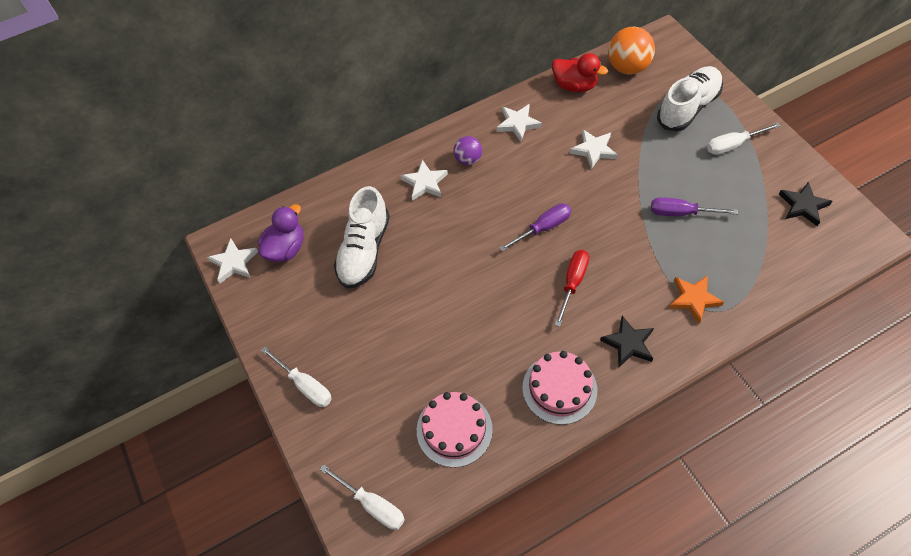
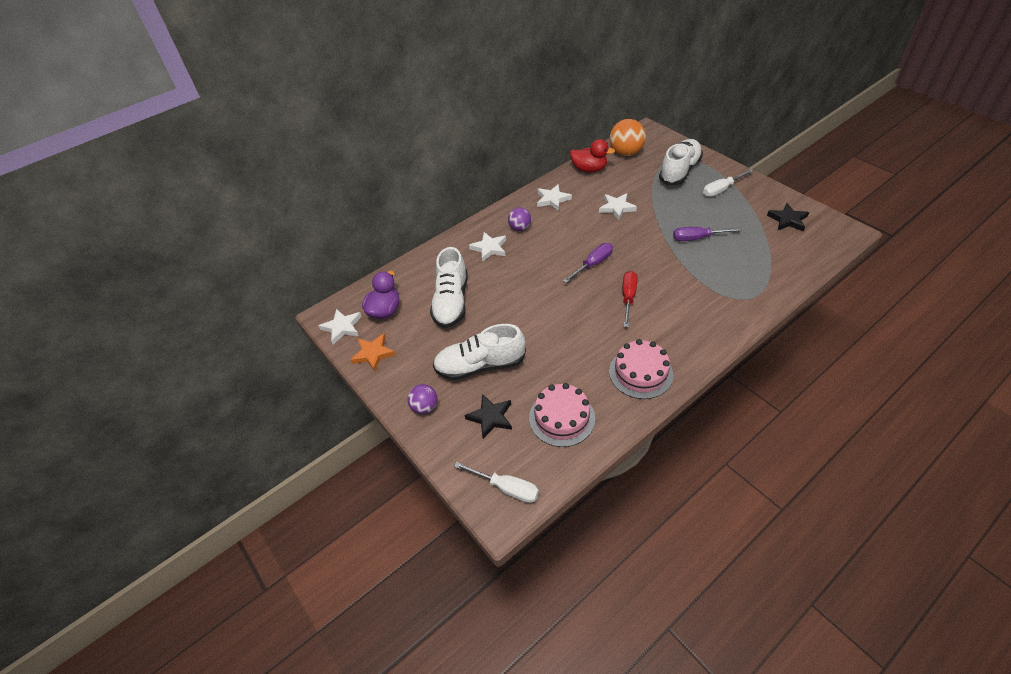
camera: 10 degrees left, 10 degrees down
white screwdriver [261,347,332,407] -> purple ball [407,384,437,414]
black star [600,316,654,367] -> black star moved to [464,394,512,439]
orange star [669,276,724,324] -> orange star moved to [350,334,396,372]
none -> white shoe [433,324,526,380]

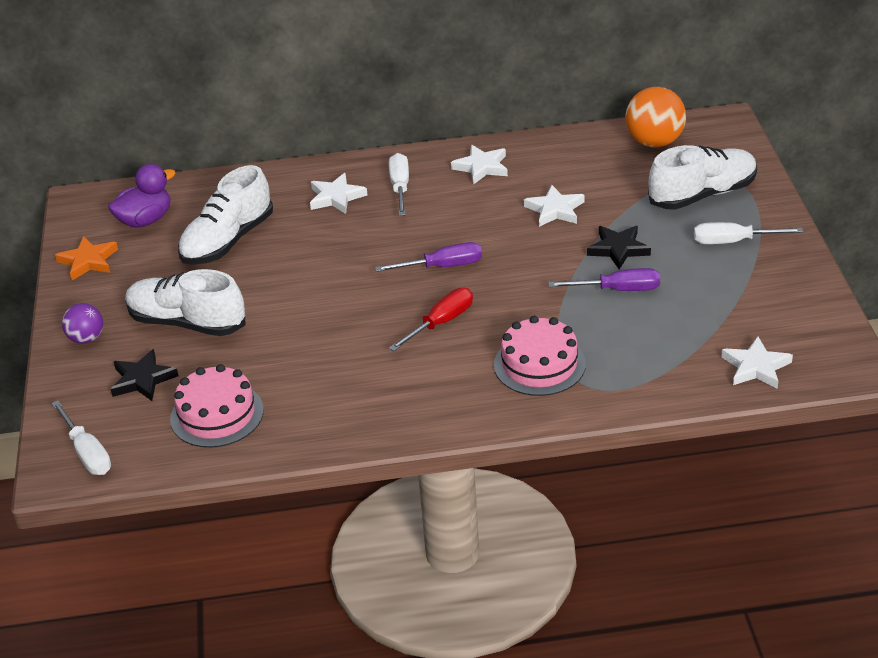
camera: 30 degrees right, 10 degrees down
white star [319,309,362,344] -> white star moved to [721,337,793,389]
purple ball [508,207,531,231] -> white screwdriver [389,153,409,216]
red duck [570,139,615,173] -> none
pink cake [609,339,673,399] -> pink cake moved to [494,316,586,396]
purple screwdriver [673,227,742,241] -> purple screwdriver turned 150 degrees clockwise [548,268,660,291]
black star [767,203,809,231] -> black star moved to [587,226,651,269]

